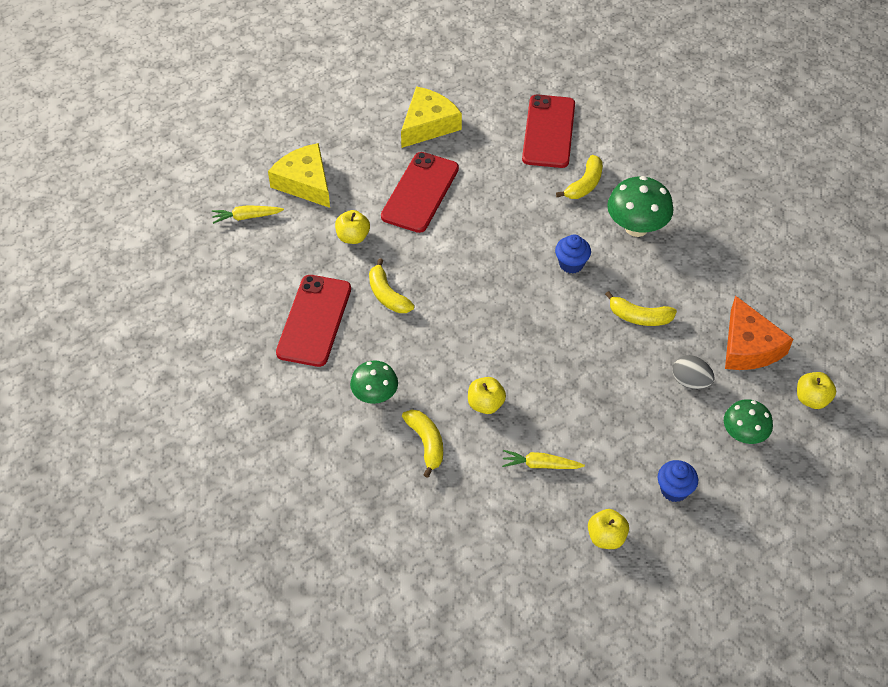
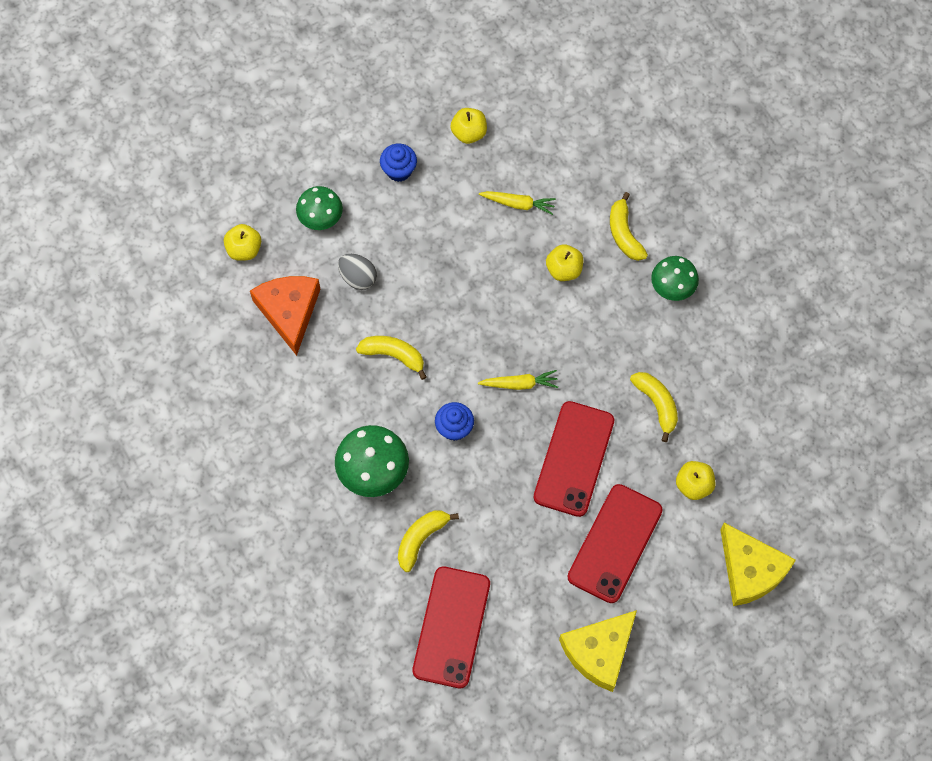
camera: 175 degrees left, 15 degrees up
yellow carrot [212,205,284,224] -> yellow carrot moved to [478,370,558,390]
red phone [276,275,351,367] -> red phone moved to [533,401,615,517]

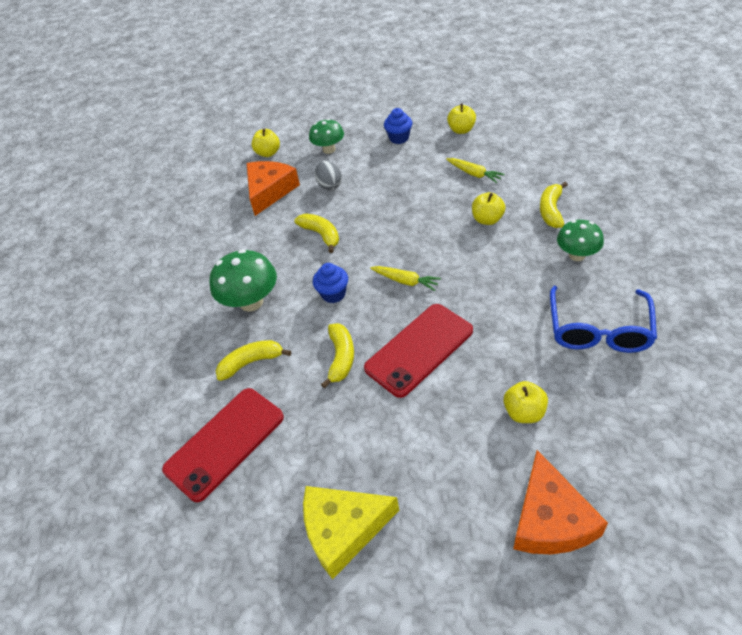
camera: 35 degrees right, 20 degrees down
red phone [567,484,663,603] -> none
yellow banana [630,372,678,442] -> yellow banana moved to [321,323,354,389]
yellow cheese [721,523,796,606] -> orange cheese [513,450,608,555]
none -> blue glasses [550,286,657,353]

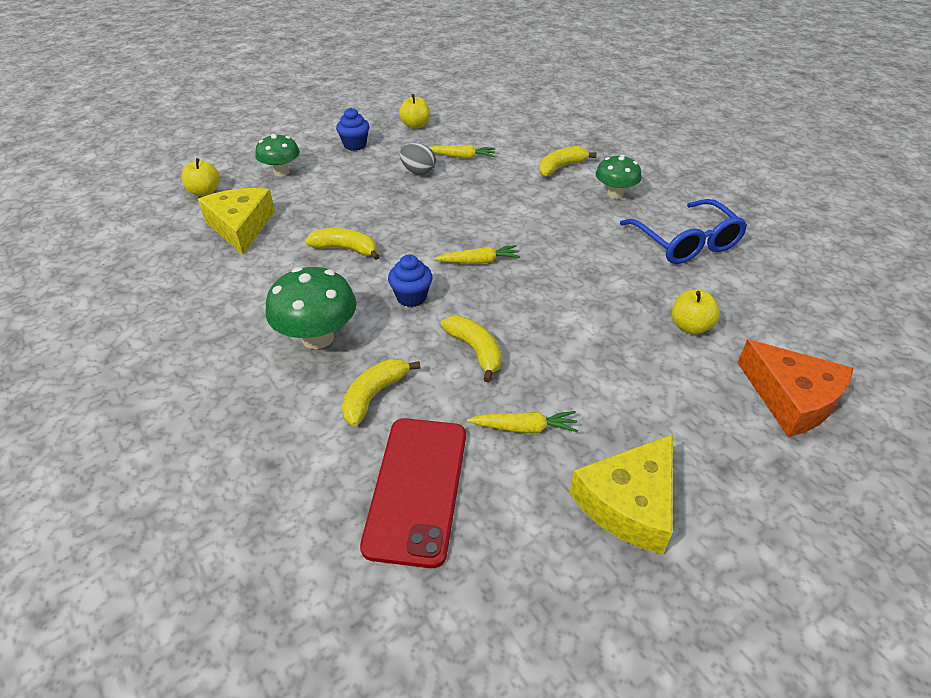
camera: 40 degrees left, 5 degrees down
orange cheese [247,161,300,216] -> yellow cheese [198,188,275,255]
grey egg [315,161,342,190] -> grey egg moved to [400,143,436,175]
red phone [364,304,473,398] -> none
yellow apple [472,192,505,225] -> none
yellow banana [540,182,568,228] -> yellow banana turned 75 degrees clockwise [539,146,597,177]
none -> yellow carrot [467,411,578,433]

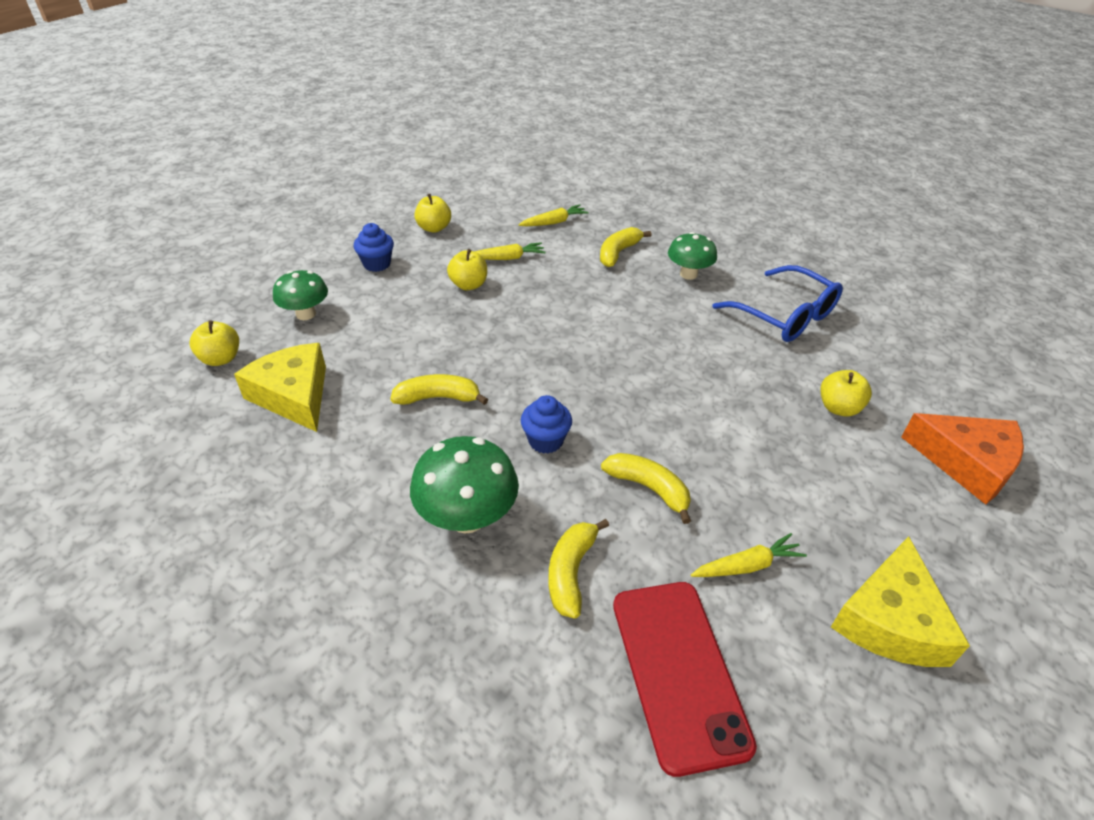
camera: 20 degrees left, 0 degrees up
grey egg [400,143,436,175] -> yellow apple [447,249,487,290]
yellow carrot [434,245,520,264] -> yellow carrot moved to [519,205,589,226]

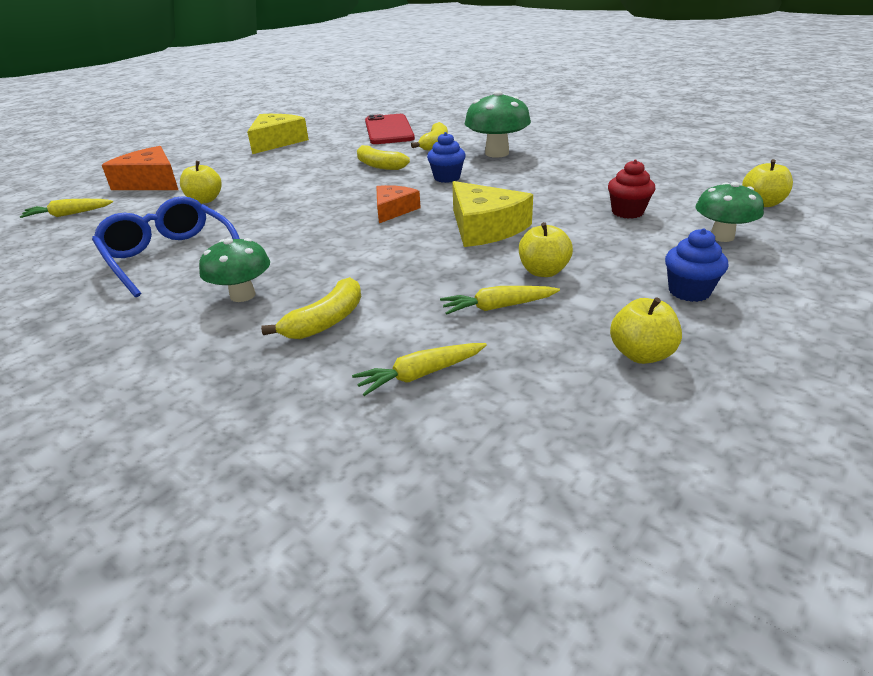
camera: 175 degrees left, 10 degrees down
yellow cheese [234,343,326,432] -> yellow cheese moved to [452,181,533,247]
yellow banana [390,374,488,405] -> none
yellow carrot [691,533,807,577] -> yellow carrot moved to [19,199,113,218]
none -> orange cheese [376,185,421,223]
none -> red cupcake [608,160,655,219]

